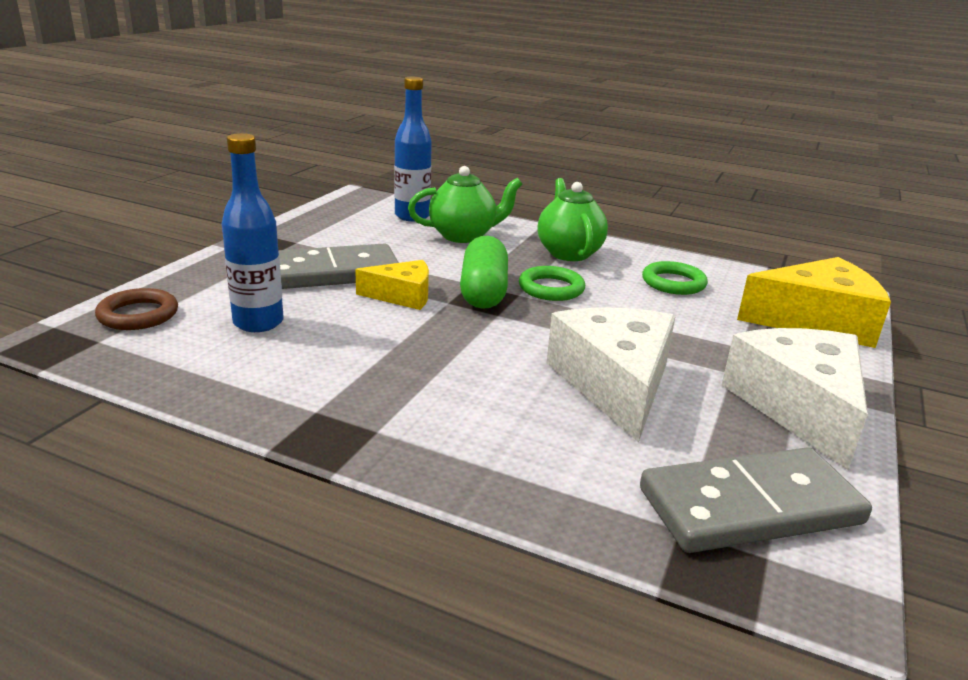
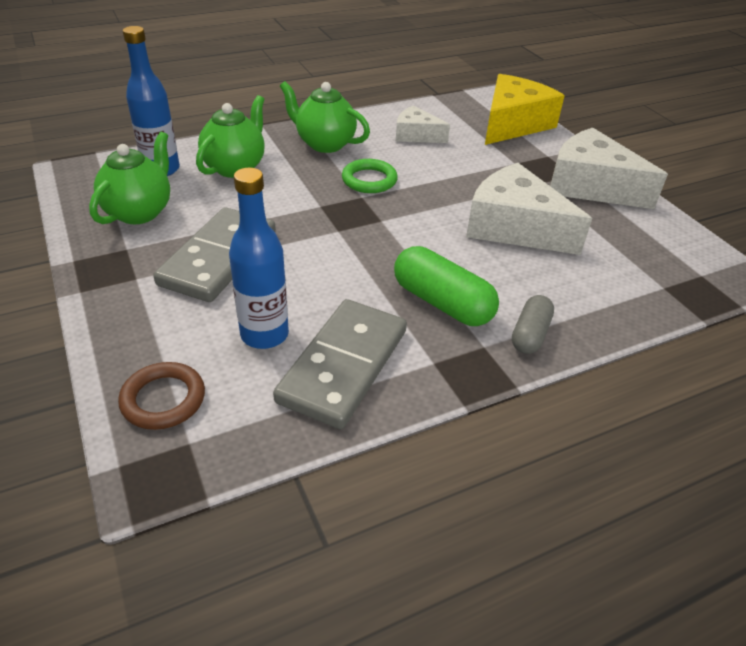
camera: 50 degrees left, 15 degrees up
yellow cheese [355,260,429,310] -> none
green capsule [460,236,508,309] -> green capsule moved to [394,246,499,326]
grey domino [640,447,872,553] -> grey domino moved to [273,299,407,429]
green ring [642,261,708,295] -> white cheese [396,105,450,143]
none -> green teapot [89,132,170,224]
none -> grey capsule [512,295,554,354]

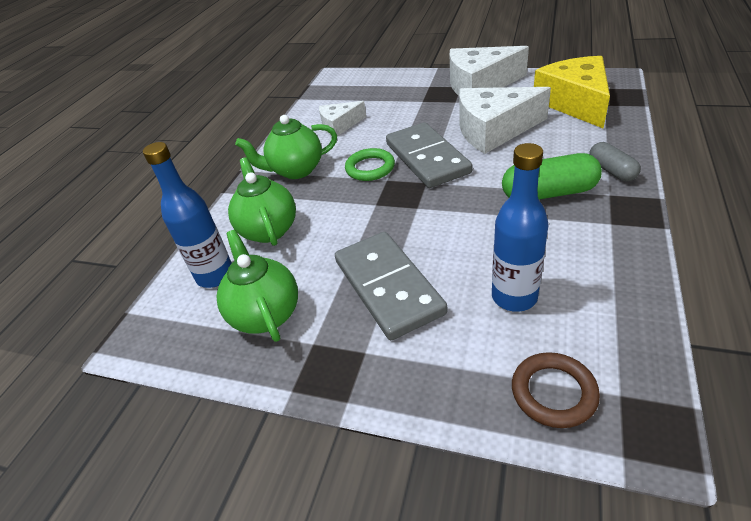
camera: 40 degrees left, 0 degrees up
grey domino [273,299,407,429] -> grey domino moved to [386,122,472,188]
yellow cheese [485,74,565,145] -> yellow cheese moved to [534,56,610,128]

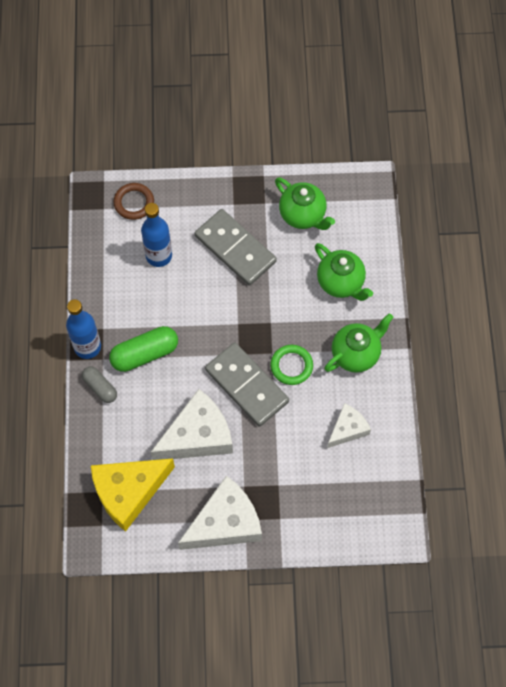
camera: 155 degrees right, 25 degrees up
blue bottle [143,142,232,288] -> blue bottle moved to [66,299,101,359]
yellow cheese [534,56,610,128] -> yellow cheese turned 90 degrees clockwise [91,458,175,532]

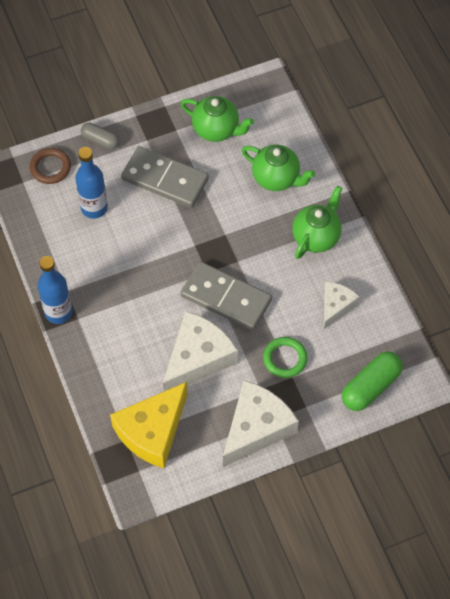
camera: 20 degrees left, 5 degrees down
grey capsule [82,367,117,403] -> grey capsule moved to [81,123,120,149]
green capsule [109,326,178,372] -> green capsule moved to [342,351,403,411]
green ring [270,345,313,385] -> green ring moved to [263,337,308,378]

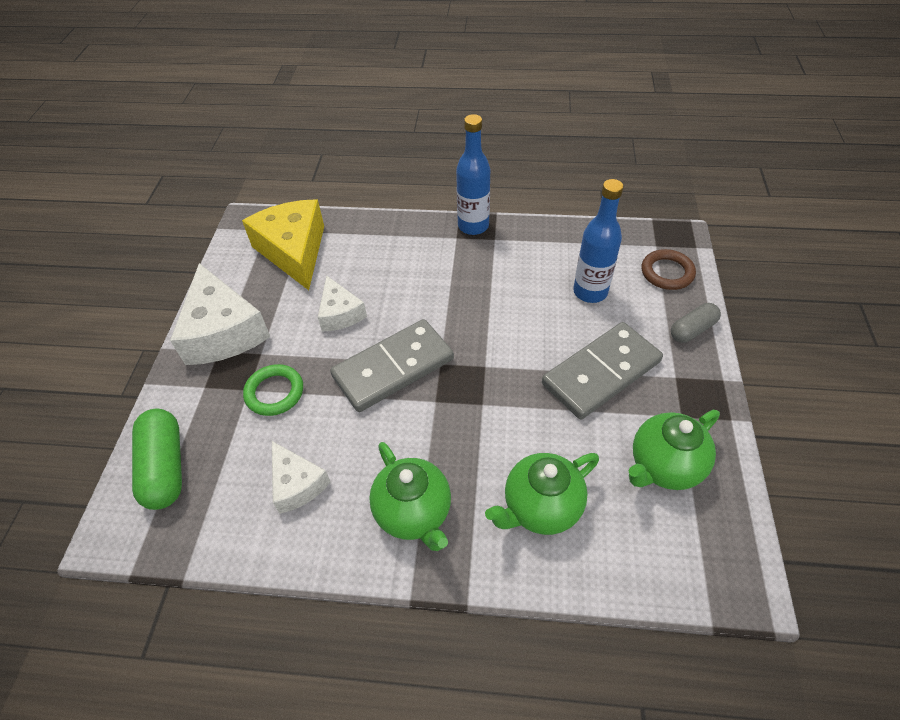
camera: 120 degrees right, 10 degrees down
white cheese [163,311,238,391] -> white cheese [318,275,367,331], size x0.57

